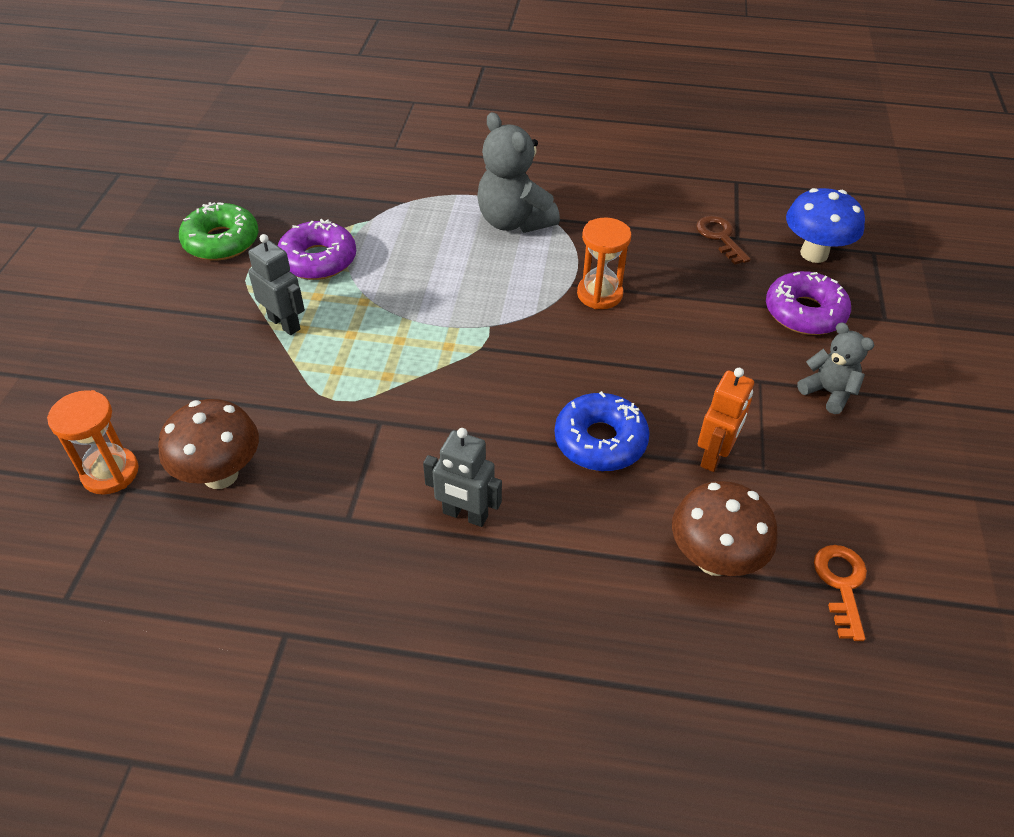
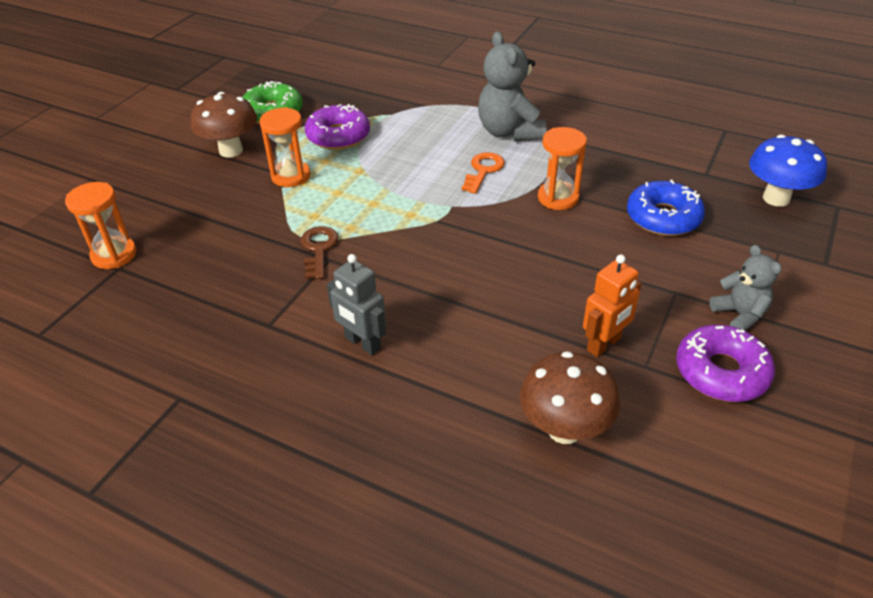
camera: 20 degrees right, 5 degrees down
brown mushroom [158,399,259,489] -> brown mushroom moved to [191,92,257,158]
grey robot [248,234,305,335] -> orange hourglass [260,107,311,187]
blue donut [555,391,649,471] -> blue donut moved to [627,180,705,236]
brown key [696,216,751,265] -> brown key moved to [301,226,338,279]
purple donut [766,271,851,335] -> purple donut moved to [676,325,775,402]
orange key [814,545,867,641] -> orange key moved to [462,152,505,194]

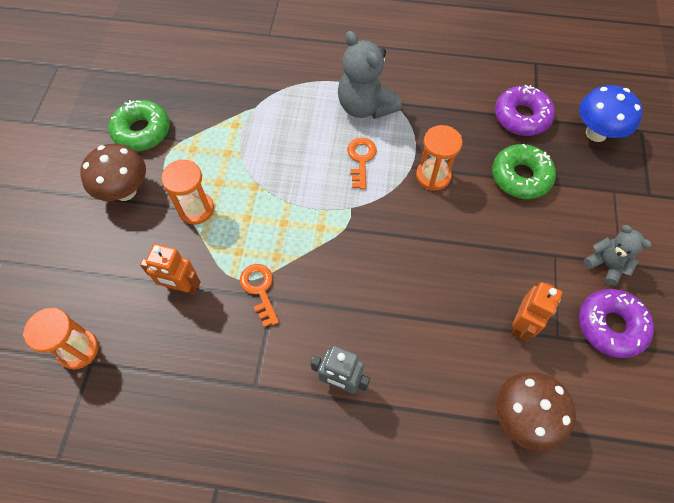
camera: 20 degrees left, 20 degrees up
brown key [301,226,338,279] -> orange key [240,264,279,327]
purple donut [305,104,370,150] -> purple donut moved to [495,85,555,136]
blue donut [627,180,705,236] -> green donut [492,144,556,199]
none -> orange robot [140,244,201,295]

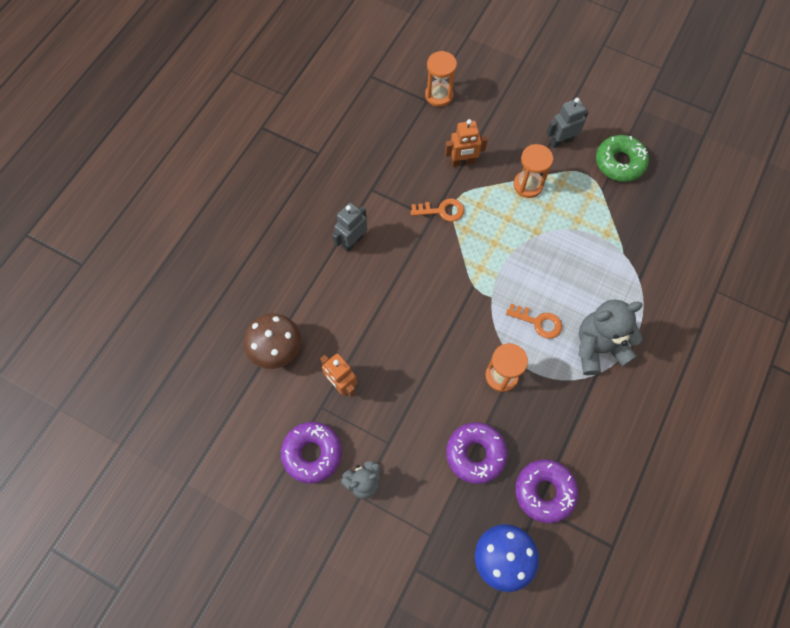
camera: 110 degrees right, 5 degrees up
brown mushroom [80,144,146,201] -> grey robot [546,98,589,148]
orange robot [140,244,201,295] -> orange robot turned 135 degrees counterclockwise [445,119,488,167]
green donut [492,144,556,199] -> purple donut [446,422,508,484]

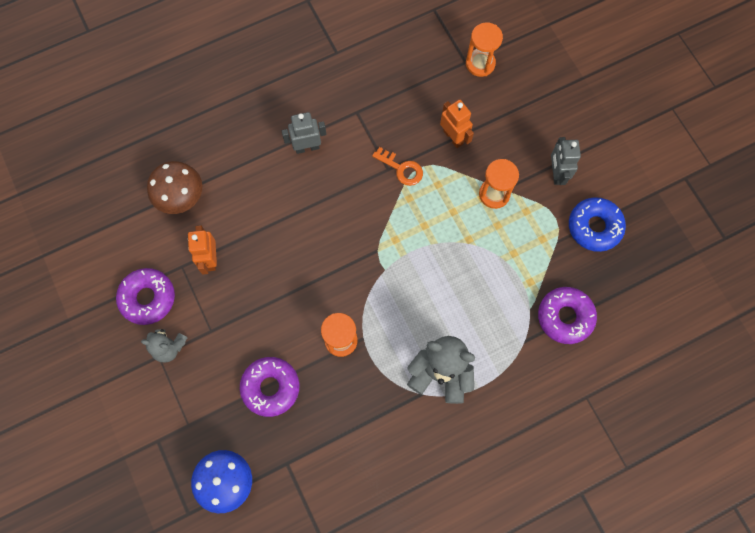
camera: 35 degrees right, 5 degrees up
orange robot [445,119,488,167] -> orange robot turned 150 degrees counterclockwise [440,100,474,148]
orange key [506,303,562,339] -> none
purple donut [515,459,578,523] -> purple donut moved to [538,287,597,344]
grey robot [546,98,589,148] -> grey robot turned 105 degrees counterclockwise [551,137,581,185]
green donut [596,135,649,182] -> blue donut [569,197,626,252]

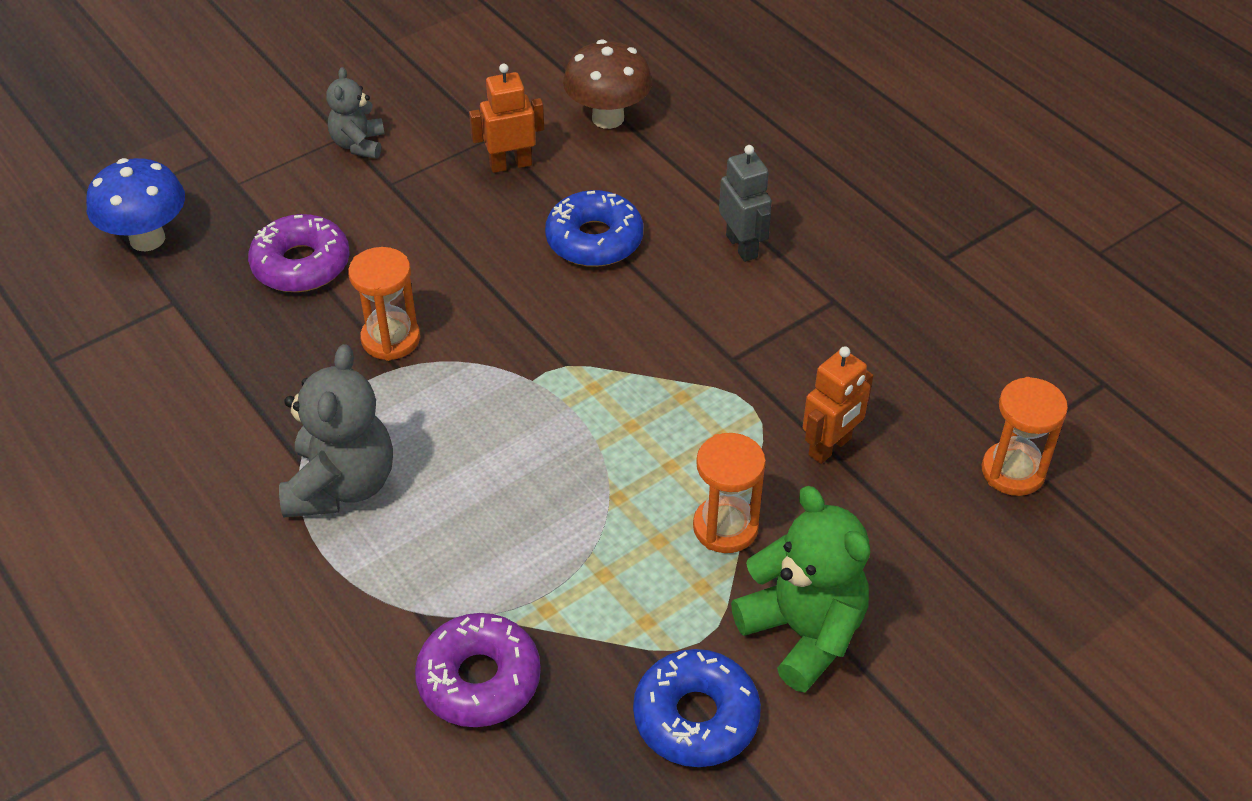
camera: 80 degrees right, 25 degrees down
purple donut [116,268,175,325] -> none
orange key [372,147,423,186] -> none
grey robot [551,137,581,185] -> green teddy bear [731,486,870,692]
none -> blue donut [545,190,643,267]

